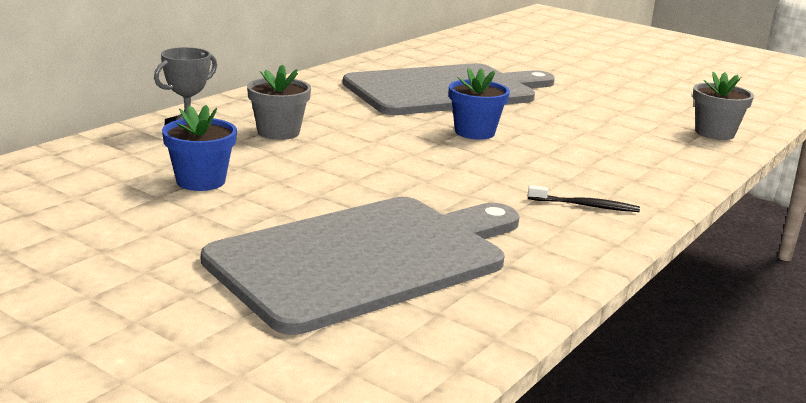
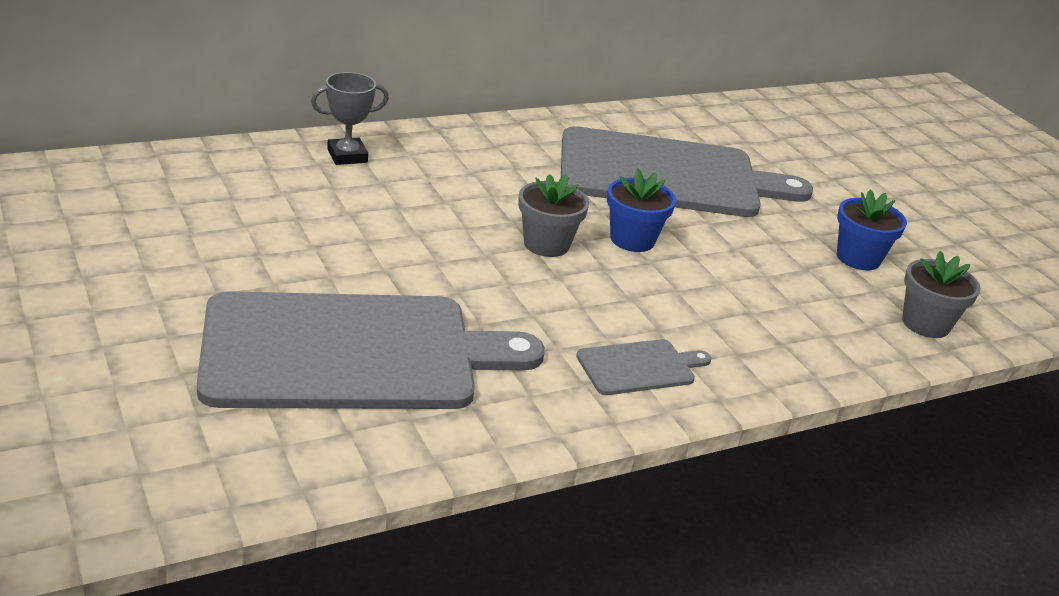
camera: 25 degrees right, 10 degrees up
blue flower pot [162,105,237,191] -> blue flower pot moved to [837,189,907,270]
grey flower pot [247,64,311,140] -> grey flower pot moved to [518,174,589,257]
black toothbrush [528,185,640,212] -> grey cutting board [576,339,711,395]

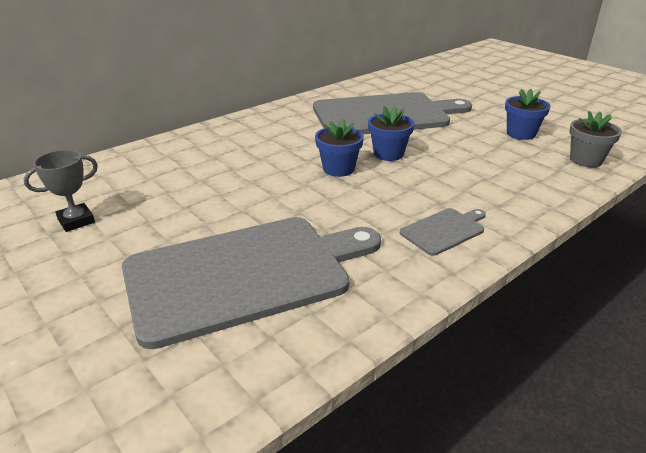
camera: 10 degrees left, 0 degrees up
grey trophy [311,72,389,165] -> grey trophy moved to [23,150,98,232]
grey flower pot [518,174,589,257] -> blue flower pot [315,118,364,177]

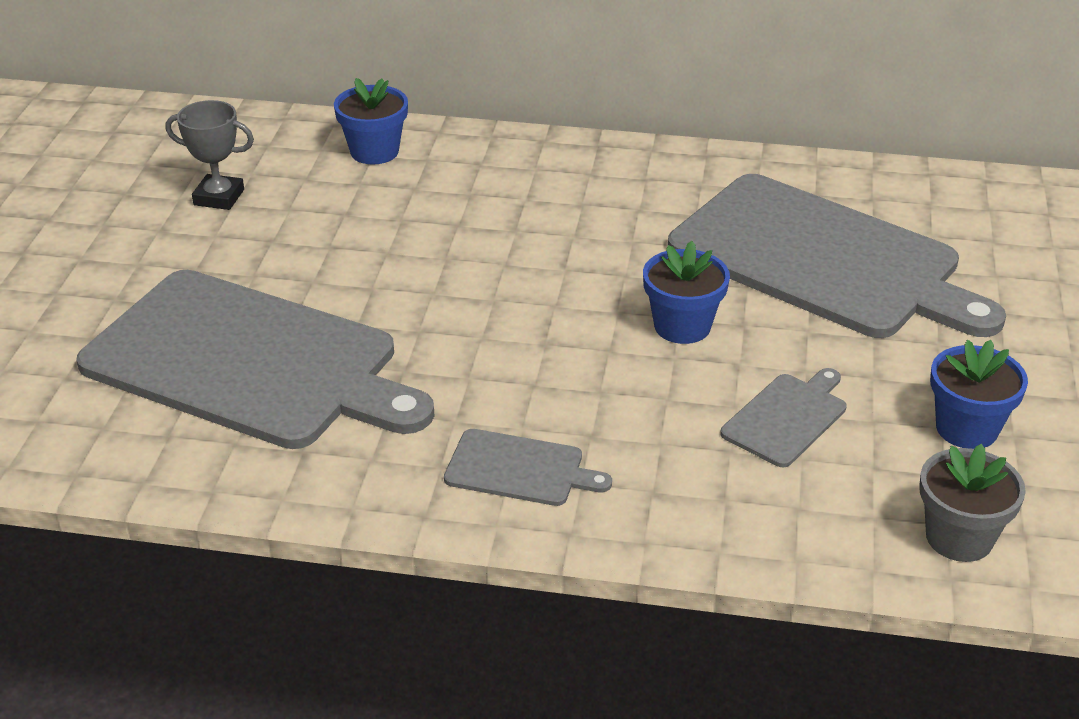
camera: 50 degrees right, 5 degrees up
blue flower pot [315,118,364,177] -> blue flower pot moved to [334,78,408,165]
none -> grey cutting board [720,368,847,467]

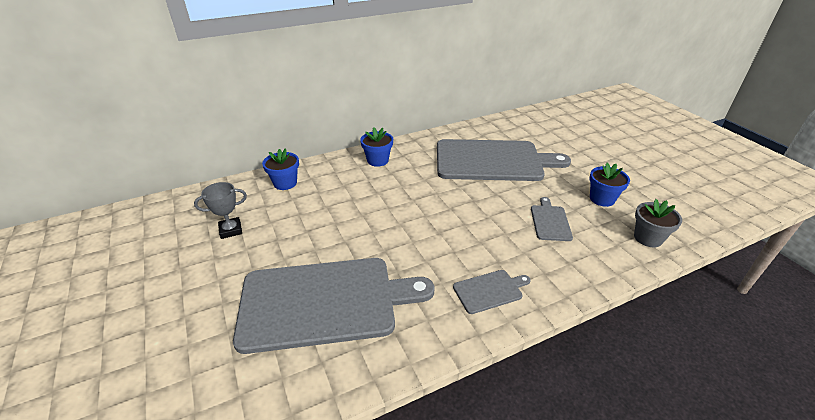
camera: 35 degrees left, 0 degrees up
blue flower pot [643,241,730,344] -> blue flower pot moved to [360,127,393,167]

